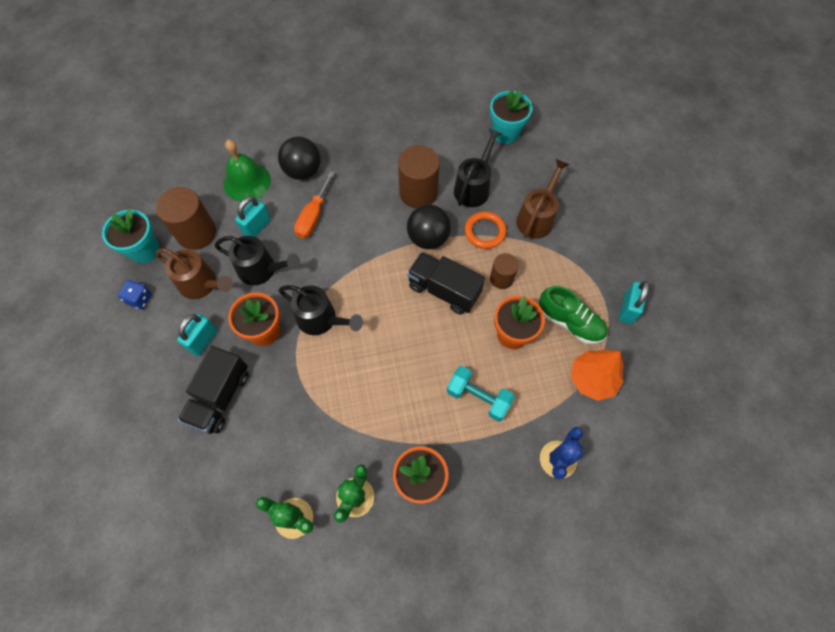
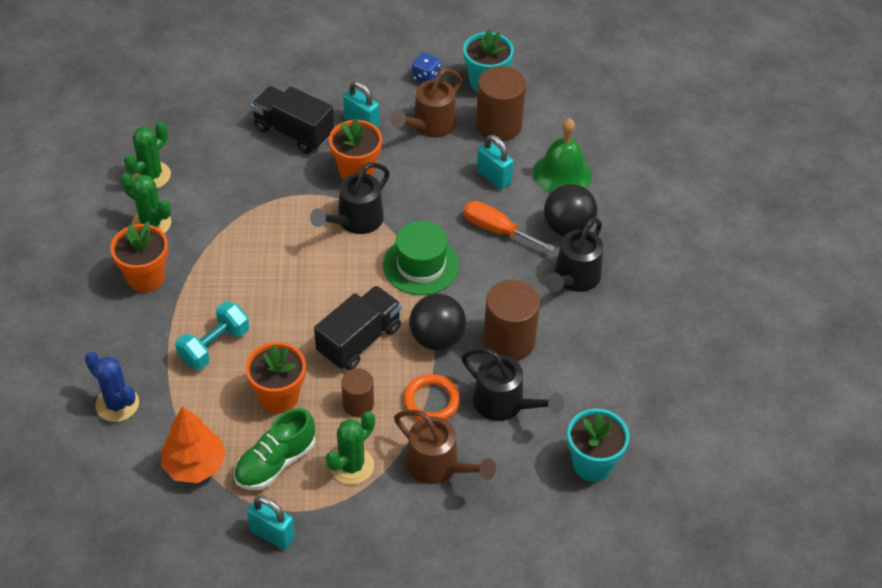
camera: 100 degrees right, 15 degrees down
black watering can [215,236,300,285] -> black watering can moved to [545,218,603,292]
none -> green cactus [326,411,375,485]
none -> green hat [383,221,459,295]

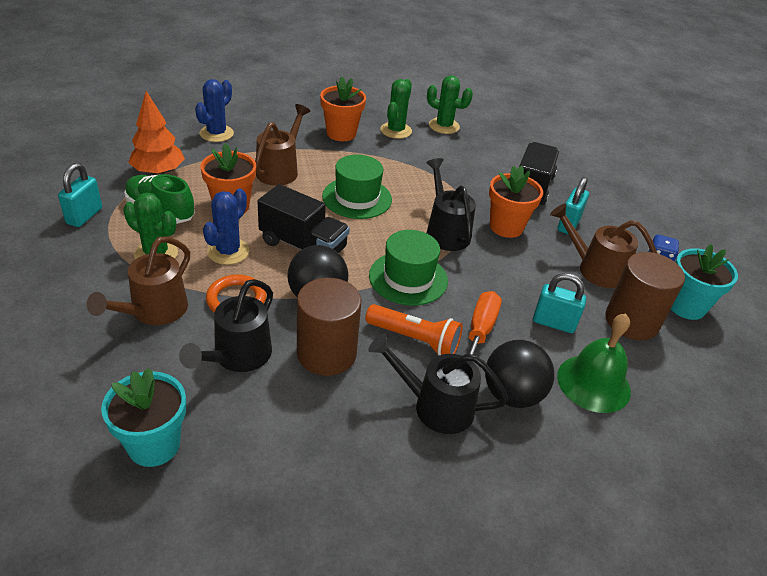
camera: 75 degrees right, 10 degrees down
turquoise dumbbell [175,302,249,370] -> brown watering can [255,104,310,186]
black watering can [310,162,390,234] -> black watering can turned 45 degrees clockwise [426,158,476,251]
brown cylinder [341,368,374,417] -> blue cactus [203,188,249,265]
turquoise padlock [477,135,514,189] -> turquoise padlock turned 75 degrees clockwise [533,273,586,333]
none -> green hat [322,155,392,219]
none -> orange flashlight [365,304,463,356]

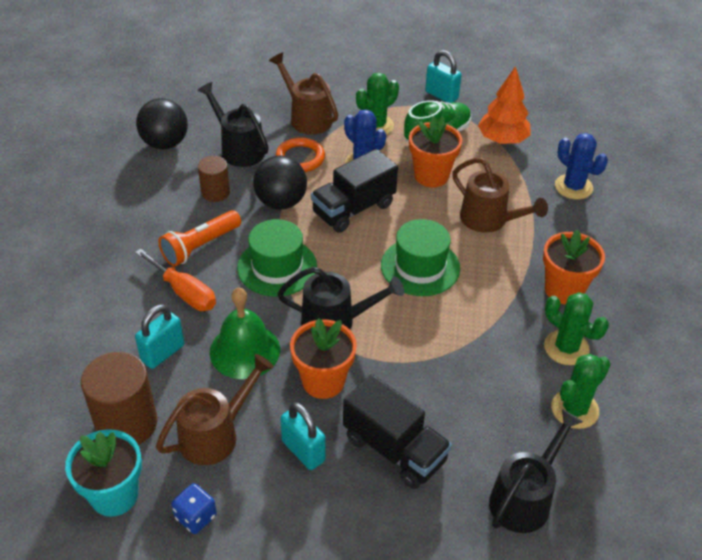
camera: 115 degrees right, 5 degrees up
turquoise flower pot [101,368,186,467] -> none
brown cylinder [297,278,361,376] -> brown cylinder [198,156,230,202], size x0.58
black watering can [368,334,508,434] -> black watering can moved to [489,409,583,533]
black ball [485,340,554,408] -> black ball moved to [136,98,188,150]
green bell [557,314,631,413] -> green bell moved to [210,287,280,379]

